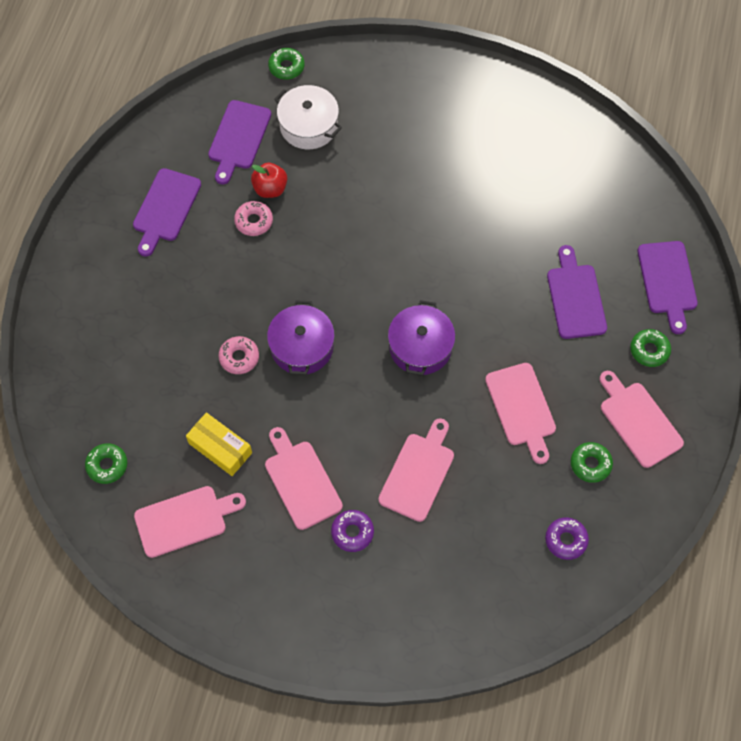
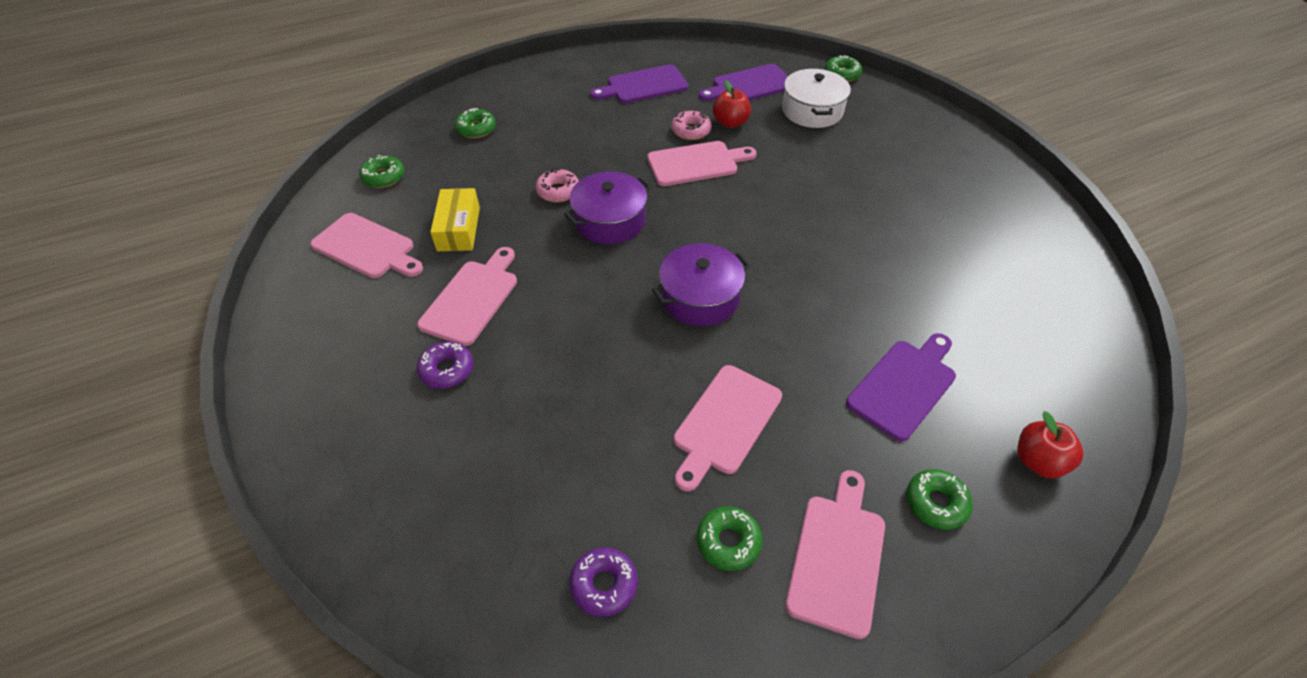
camera: 50 degrees right, 15 degrees down
pink cutting board [379,418,454,522] -> pink cutting board moved to [647,141,757,186]
purple cutting board [637,241,698,334] -> red apple [1018,411,1083,478]
none -> green donut [455,108,496,138]

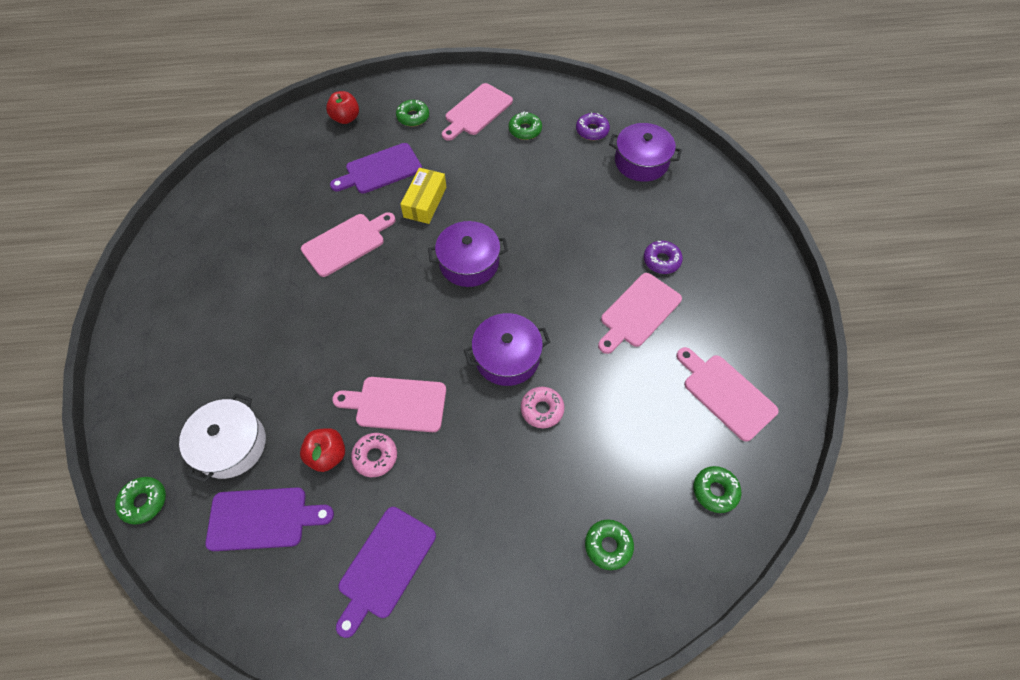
camera: 160 degrees left, 10 degrees up
yellow box [430,188,480,251] -> yellow box moved to [400,168,446,224]
purple cutting board [590,65,688,103] -> purple cutting board turned 120 degrees clockwise [336,507,436,638]
pink cutting board [674,365,782,491] -> pink cutting board moved to [301,212,395,277]
none -> purple pot [609,123,682,182]

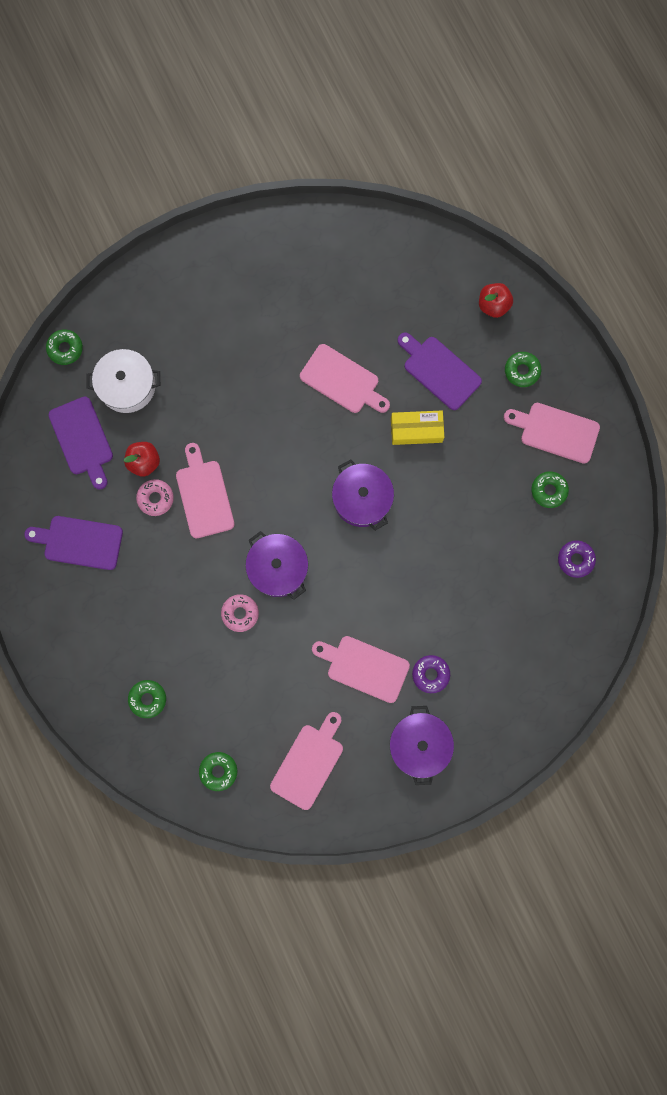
camera: 70 degrees right, 20 degrees up
purple pot [609,123,682,182] -> purple pot moved to [389,706,454,785]

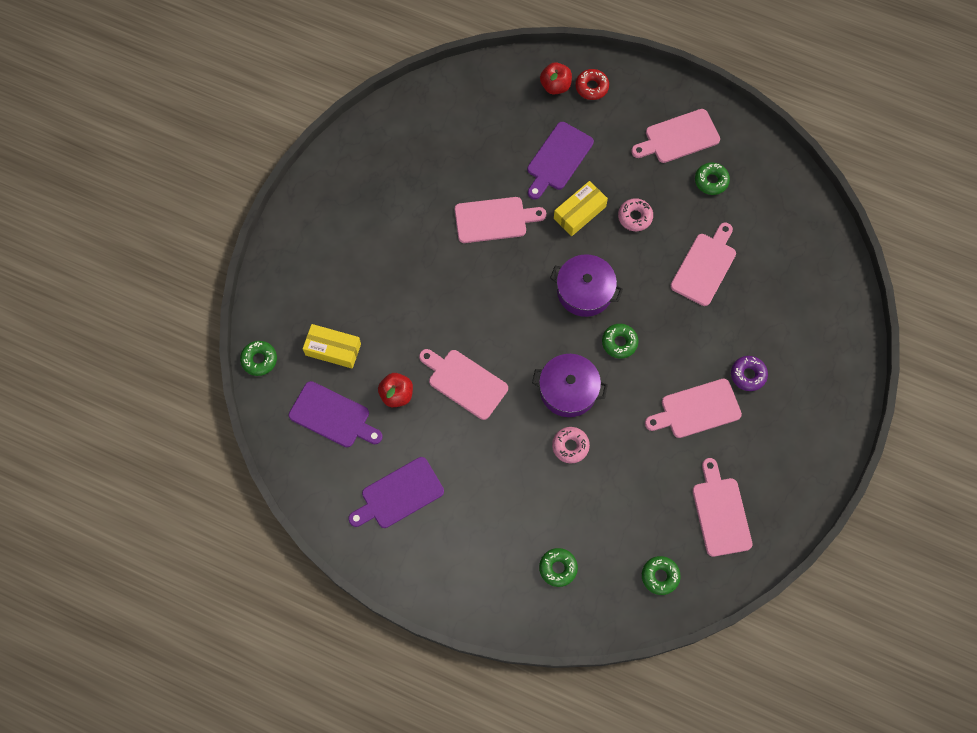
camera: 40 degrees left, 10 degrees down
white pot [86,349,160,413] -> yellow box [303,324,361,369]
pink donut [136,479,174,516] -> pink donut moved to [618,198,653,231]
purple pot [389,706,454,785] -> none
purple cutting board [398,332,482,410] -> purple cutting board turned 60 degrees counterclockwise [527,122,594,199]
green donut [505,352,541,387] -> green donut moved to [602,324,638,359]
purple donut [558,540,596,578] -> none
none -> red donut [575,69,609,100]
none -> pink cutting board [670,222,736,306]

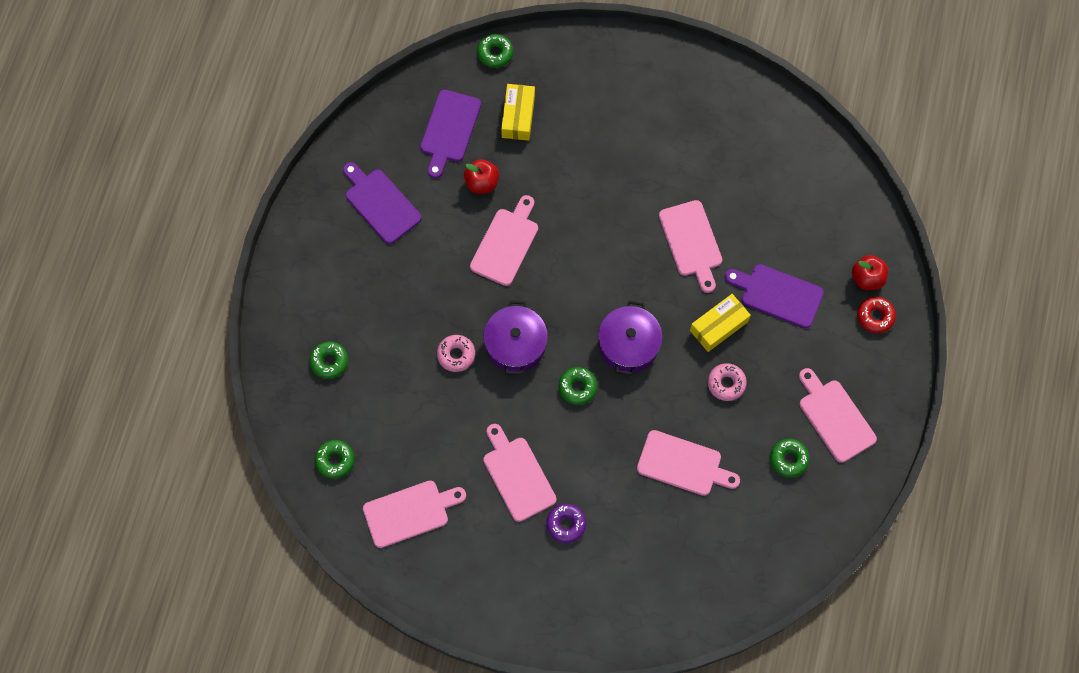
camera: 80 degrees right, 0 degrees up
yellow box [554,181,608,236] -> yellow box turned 75 degrees counterclockwise [690,294,751,352]

